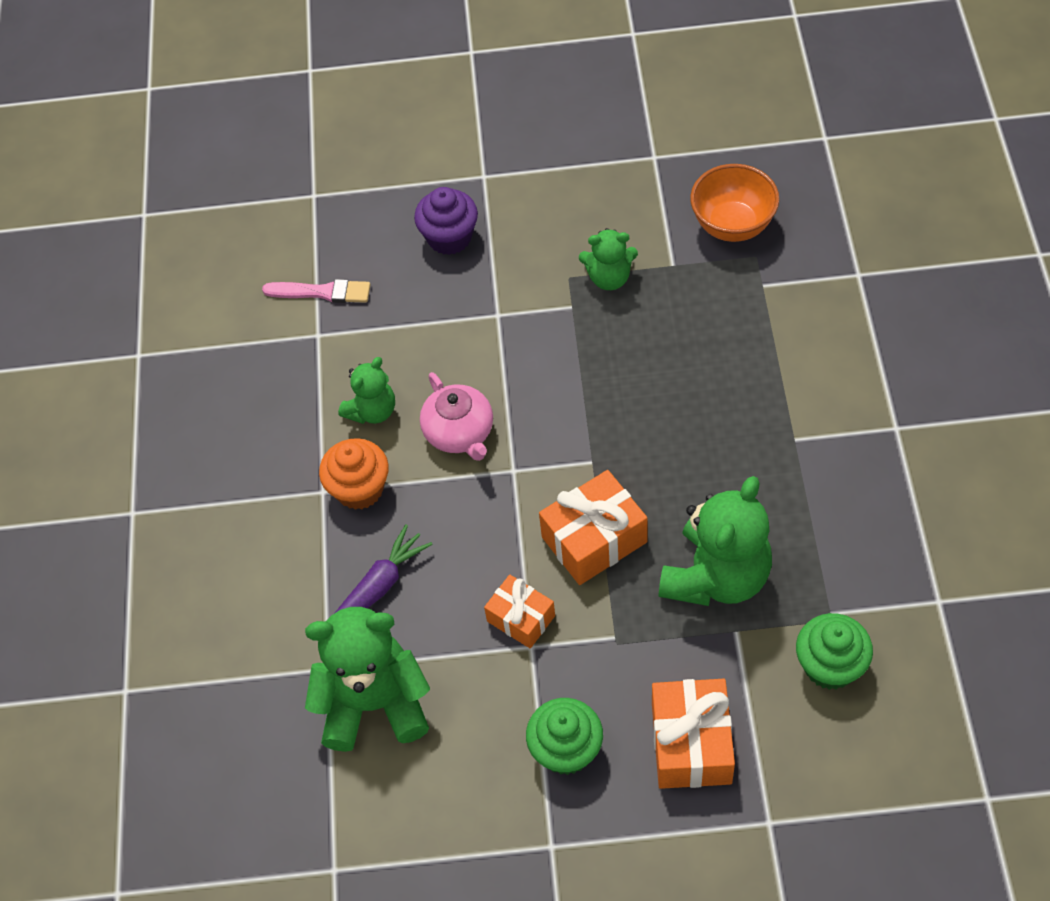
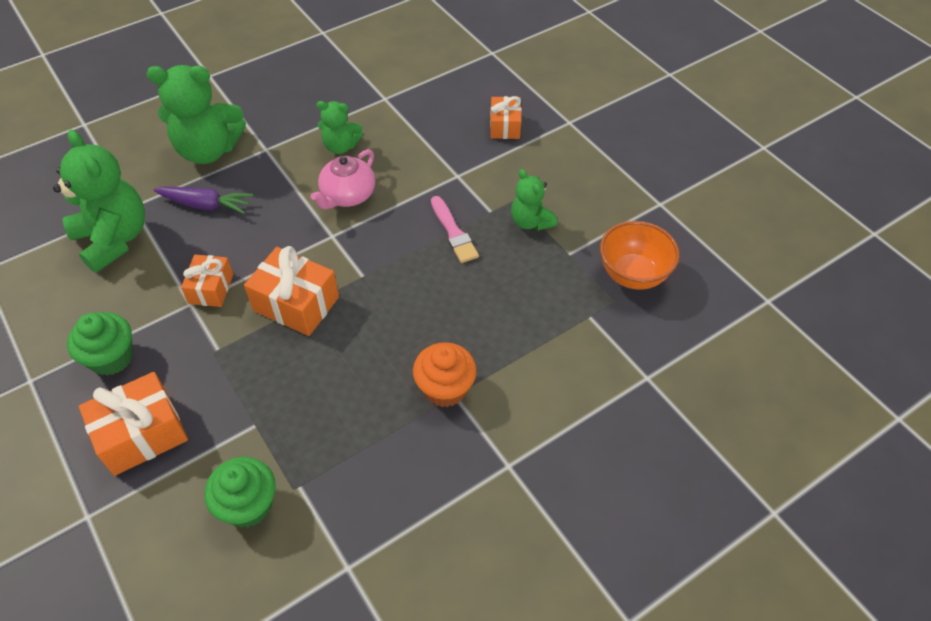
camera: 55 degrees right, 5 degrees down
pink brush [262,279,371,303] -> pink brush moved to [431,196,479,263]
orange cupcake [319,438,389,510] -> orange cupcake moved to [413,342,477,407]
purple cupcake [414,187,478,255] -> orange gift [490,96,521,139]
green teddy bear [658,476,772,606] -> green teddy bear moved to [147,65,246,164]

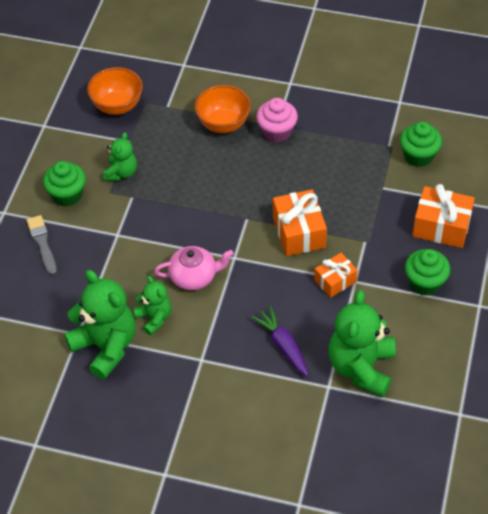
camera: 130 degrees left, 0 degrees up
green teddy bear [147,65,246,164] -> green teddy bear moved to [64,270,136,380]
orange cupcake [413,342,477,407] -> pink cupcake [256,98,298,143]
pink brush [431,196,479,263] -> none
orange gift [490,96,521,139] -> grey brush [27,215,57,275]
none -> green cupcake [43,161,86,207]
none -> orange bowl [195,85,251,133]

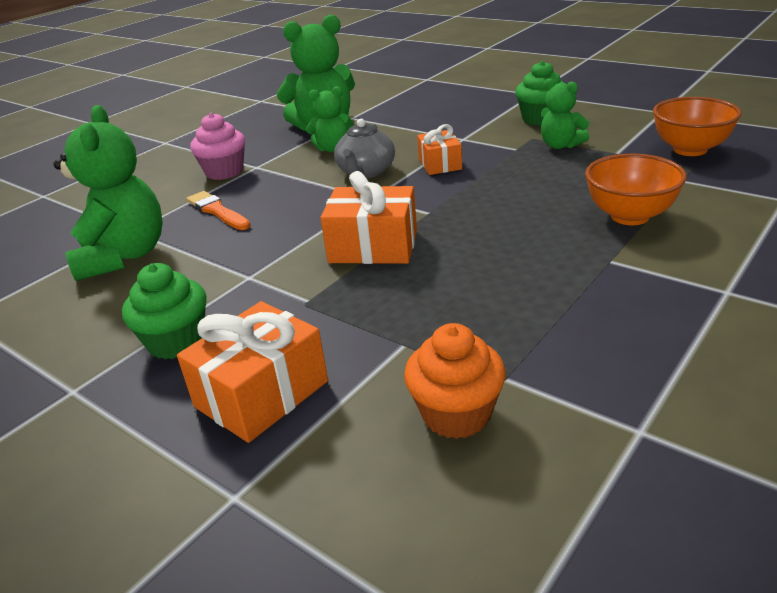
camera: 115 degrees right, 20 degrees down
grey brush [27,215,57,275] -> none
pink teapot [154,246,234,290] -> grey teapot [334,119,395,178]
purple carrot [251,306,308,376] -> orange brush [186,191,250,230]
pink cupcake [256,98,298,143] -> pink cupcake moved to [190,113,245,180]
orange gift [314,253,358,298] -> orange gift moved to [417,124,462,175]
green teddy bear [328,290,396,397] -> green teddy bear turned 45 degrees clockwise [53,105,163,281]
green cupcake [400,122,442,167] -> orange cupcake [404,323,506,439]

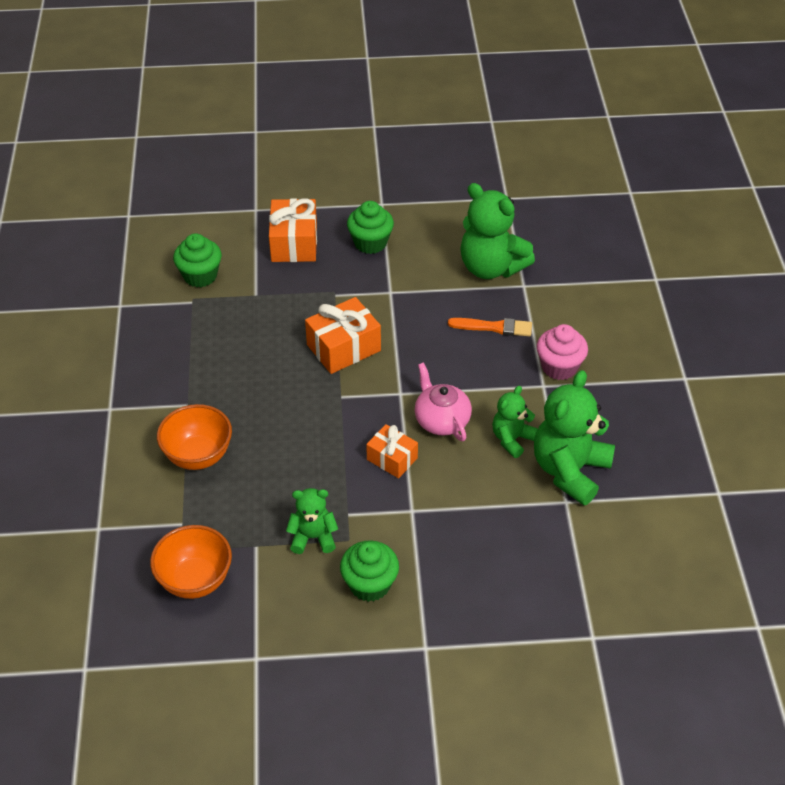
camera: 135 degrees right, 15 degrees up
grey teapot [334,119,395,178] -> pink teapot [415,362,472,441]
orange cupcake [404,323,506,439] -> green cupcake [173,233,222,287]

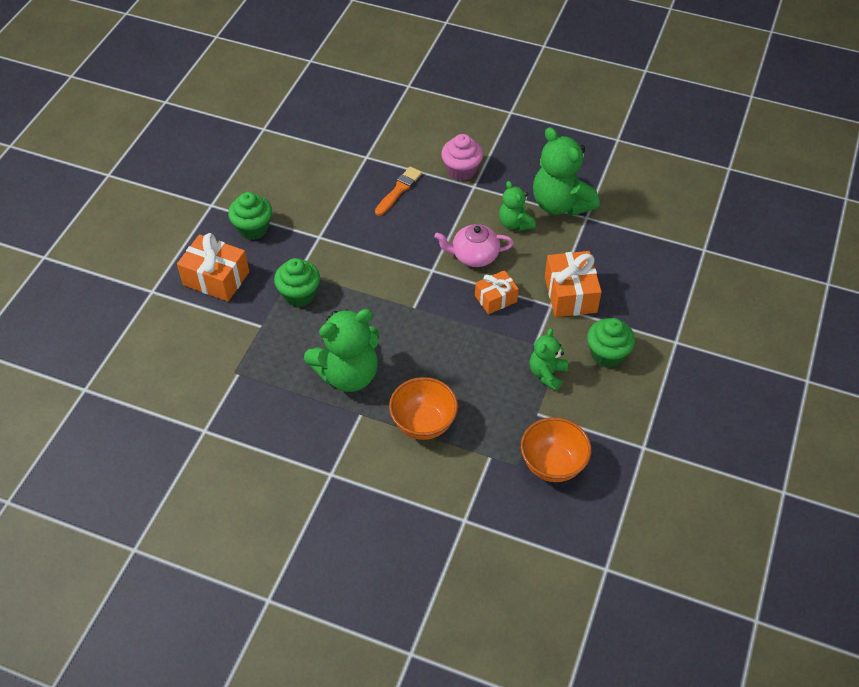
camera: 65 degrees left, 5 degrees up
green cupcake [173,233,222,287] -> green cupcake moved to [274,258,320,307]
orange gift [305,297,381,374] -> orange gift moved to [545,251,602,317]
green teddy bear [460,183,535,279] -> green teddy bear moved to [304,309,379,392]

